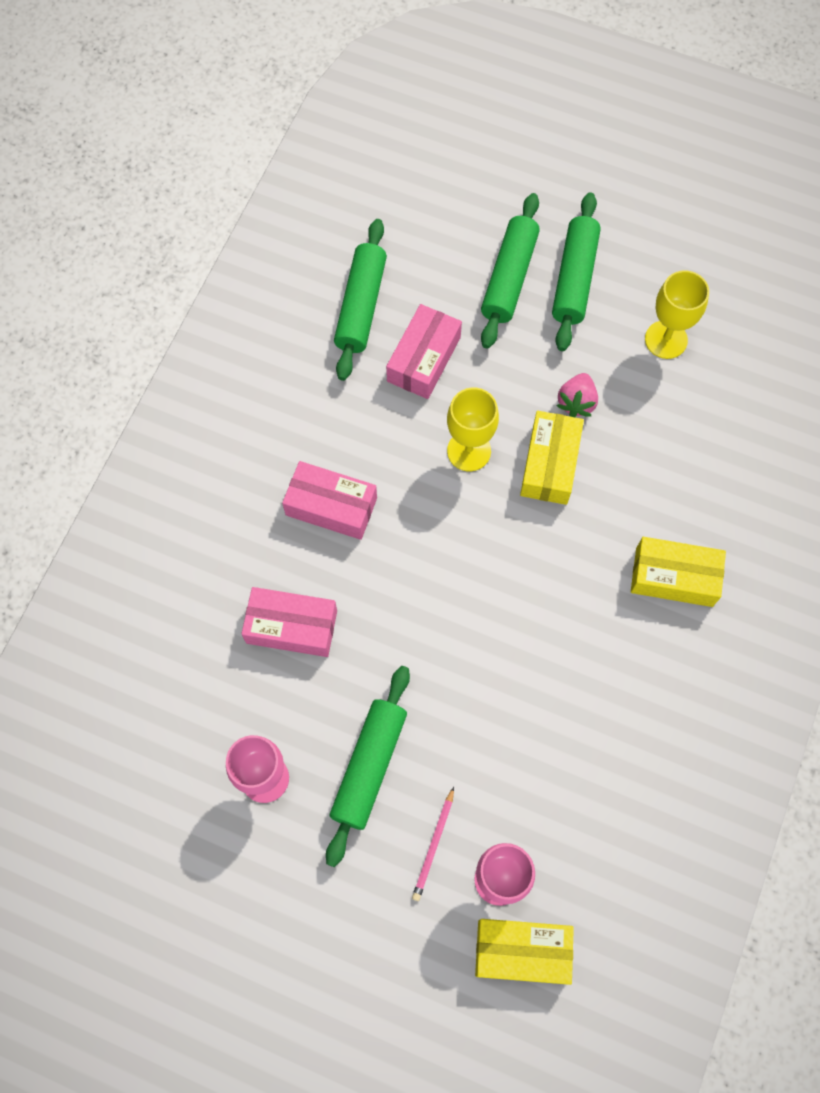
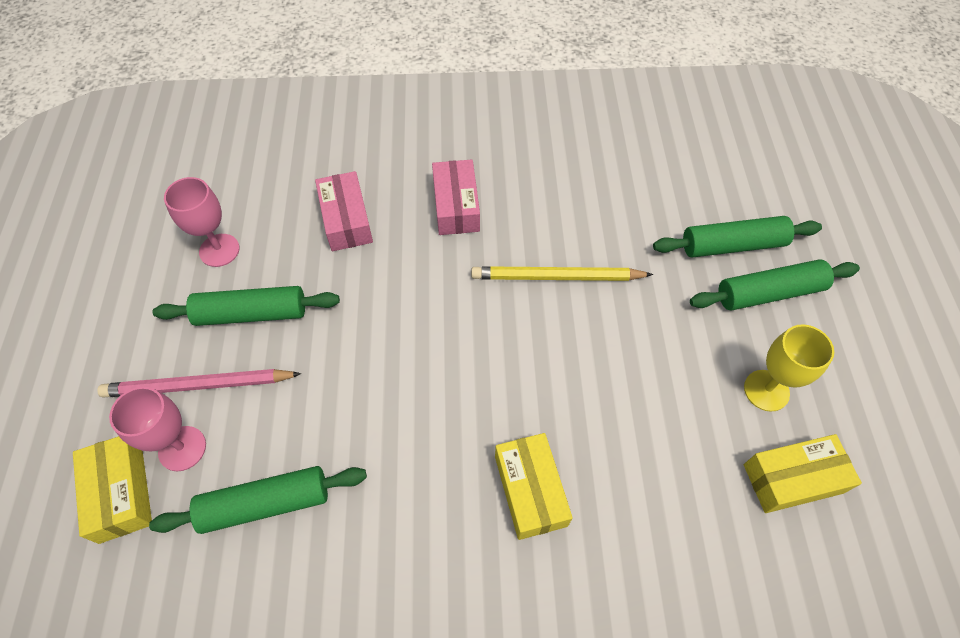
camera: 65 degrees right, 10 degrees down
green rolling pin [334,219,387,381] -> green rolling pin moved to [149,466,367,534]
pink box [386,304,462,399] -> none
pink pencil [412,787,454,901] -> pink pencil [97,369,302,398], size x1.87
yellow goblet [447,388,499,471] -> yellow pencil [471,266,653,281]
yellow box [520,411,584,505] -> yellow box moved to [744,434,862,513]
pink strawberry [557,373,598,417] -> none

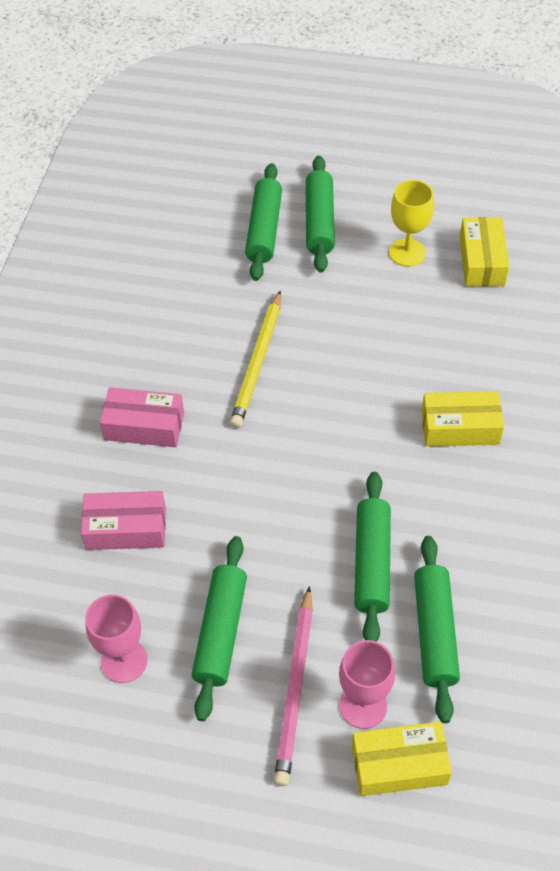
camera: 75 degrees left, 5 degrees down
none -> green rolling pin [354,472,391,642]

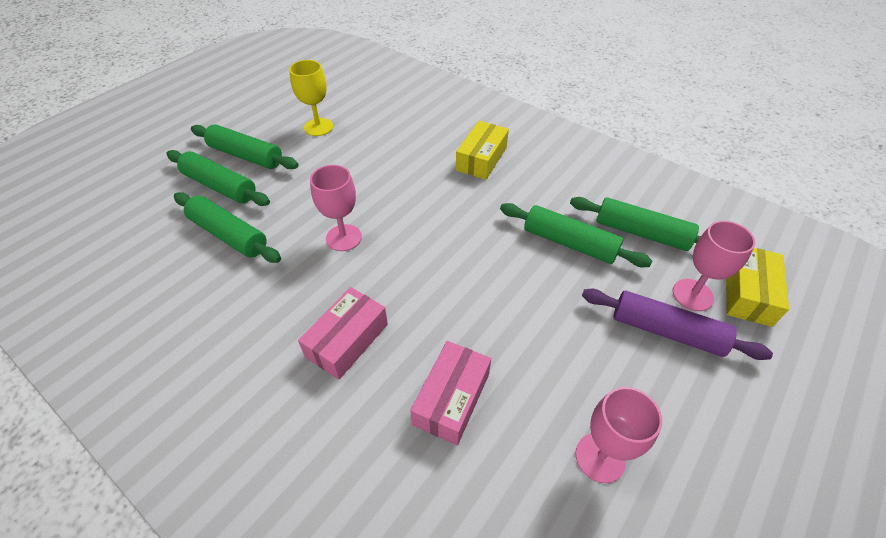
camera: 65 degrees left, 5 degrees down
green rolling pin [192,536,247,721] -> green rolling pin moved to [174,192,281,263]
yellow pencil [230,290,281,428] -> pink goblet [310,165,362,251]
pink pencil [274,586,313,786] -> purple rolling pin [582,289,773,360]
yellow box [460,217,509,286] -> none

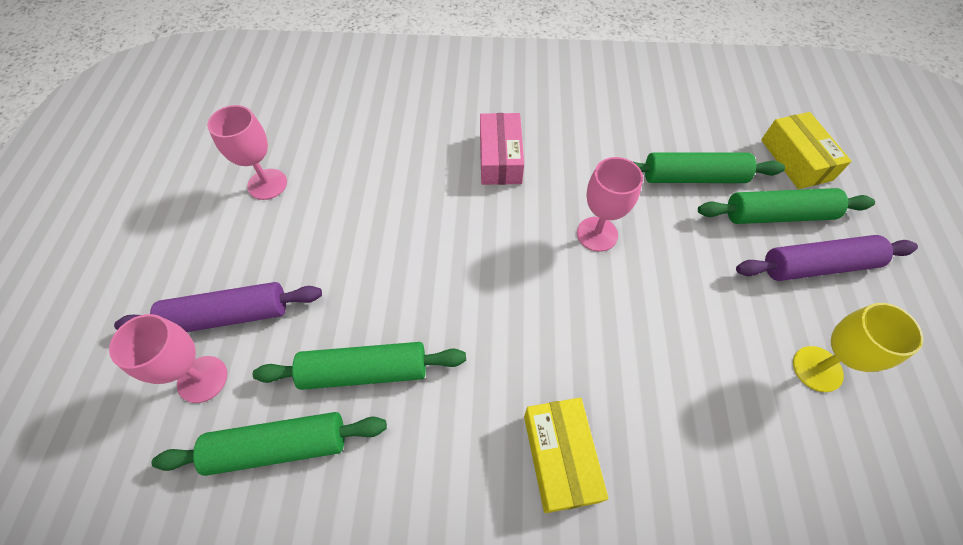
camera: 145 degrees right, 10 degrees up
green rolling pin [191,124,298,169] -> purple rolling pin [736,235,918,281]
pink box [410,341,491,445] -> none
yellow box [726,248,789,327] -> yellow box moved to [761,112,852,189]

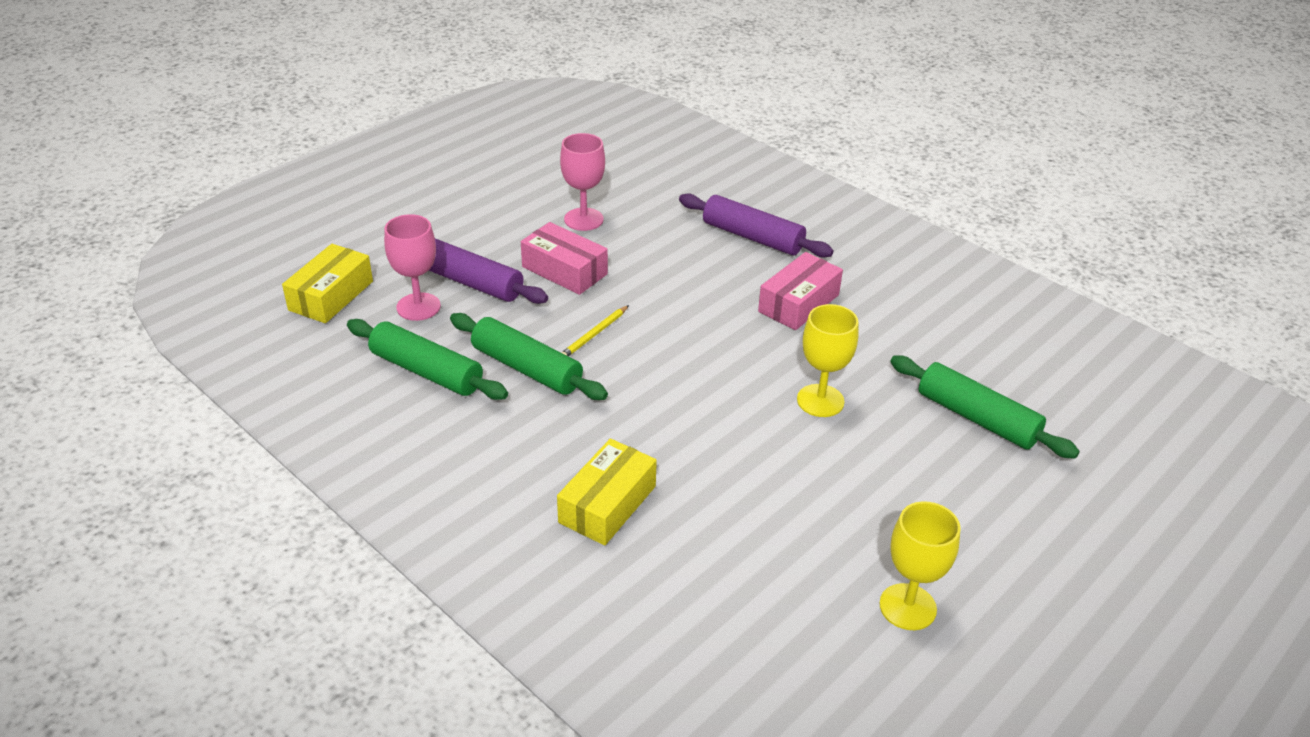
camera: 40 degrees right, 20 degrees down
pink goblet [577,157,643,252] -> yellow goblet [797,304,859,417]
green rolling pin [698,188,875,224] -> none
purple rolling pin [736,235,918,281] -> purple rolling pin moved to [679,193,833,258]
yellow box [761,112,852,189] -> yellow box moved to [282,244,373,323]
none -> pink box [521,222,608,295]
none -> yellow pencil [561,305,629,356]

